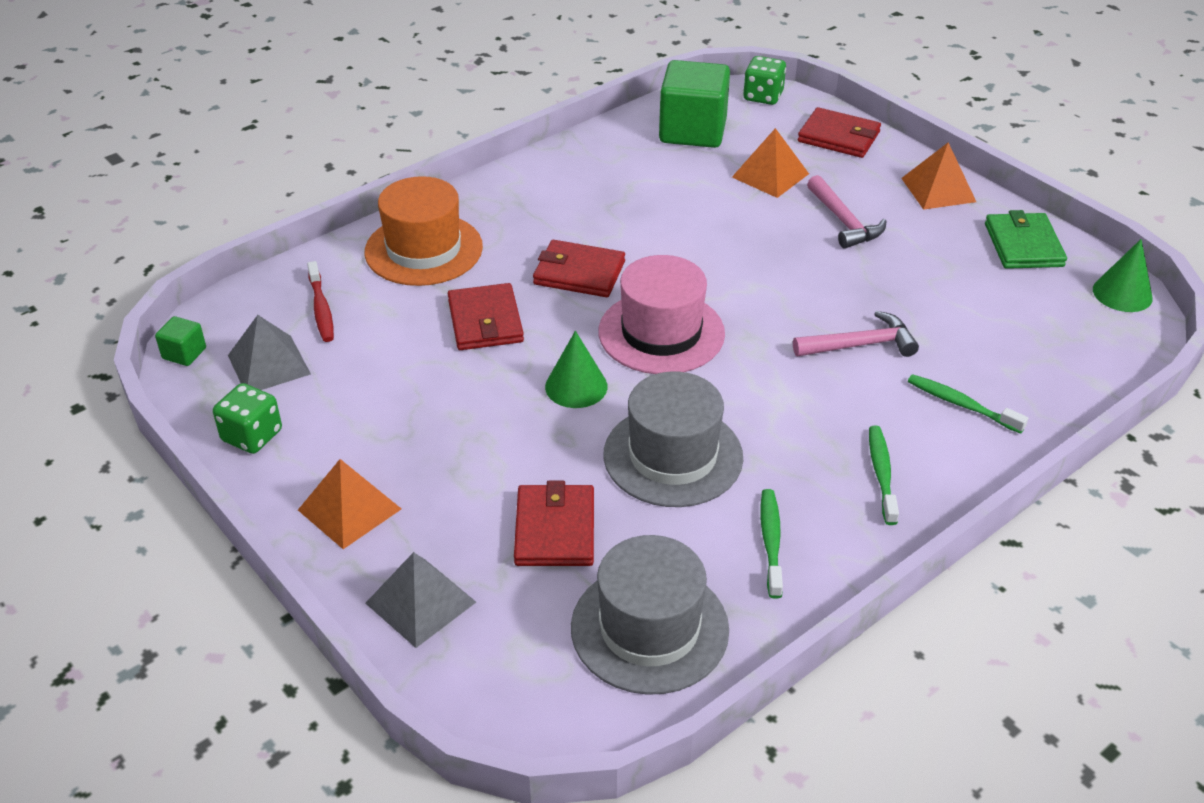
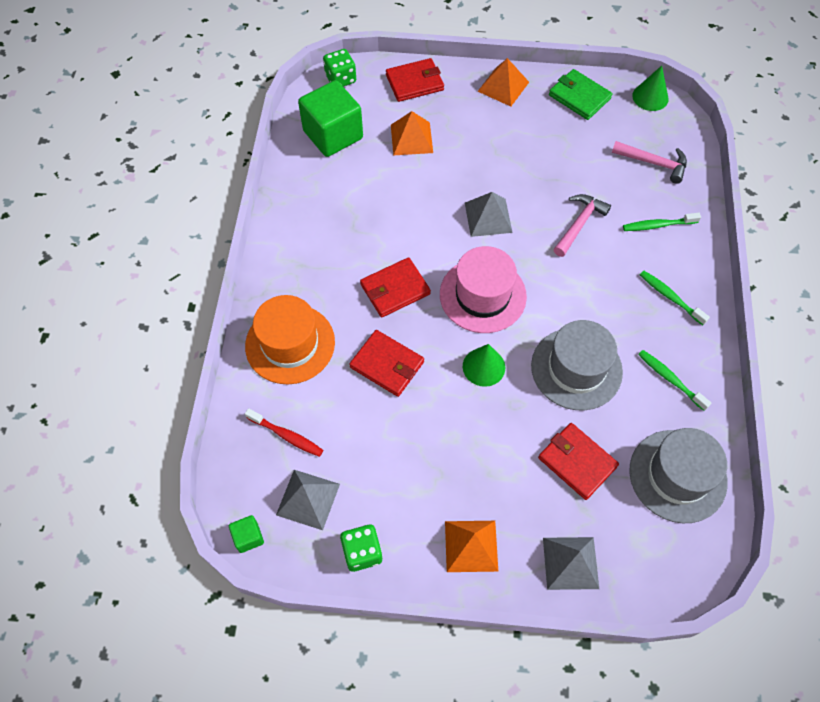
camera: 45 degrees left, 20 degrees up
pink hammer [807,175,887,249] -> pink hammer moved to [612,141,687,184]
none -> grey pyramid [465,192,513,237]

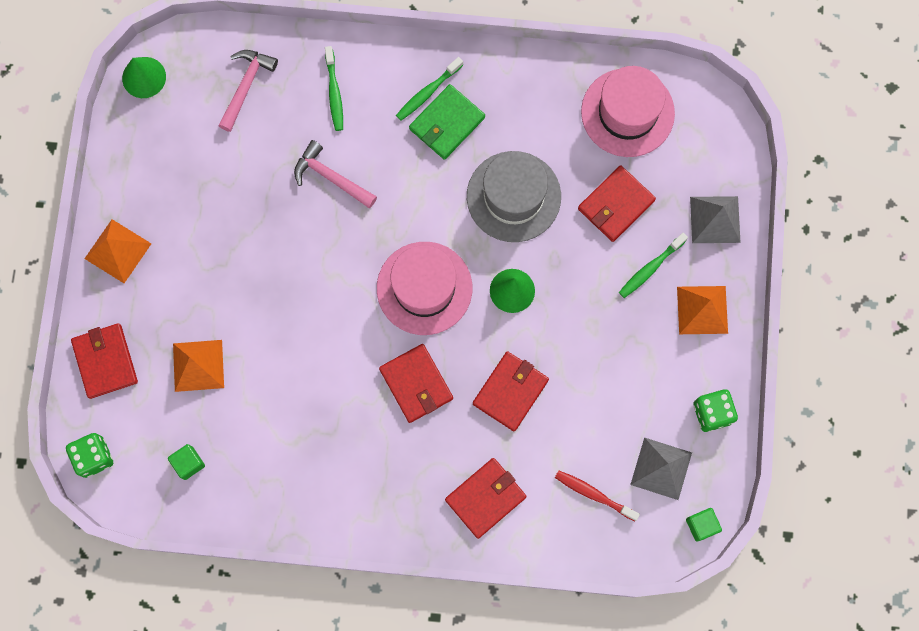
camera: 90 degrees left, 15 degrees up
orange hat [245,295,335,384] -> red wallet [445,458,527,539]
red toothbrush [245,408,323,457] -> red toothbrush turned 90 degrees counterclockwise [555,470,640,521]
green cube [298,80,363,157] -> green cube [168,444,205,480], size x0.44
grey pyramid [465,192,513,237] -> none
green wallet [549,69,613,120] -> green wallet moved to [409,84,485,160]
grey hat [629,428,728,523] -> pink hat [581,66,675,157]
green toothbrush [638,350,712,411] -> green toothbrush moved to [619,233,688,298]

